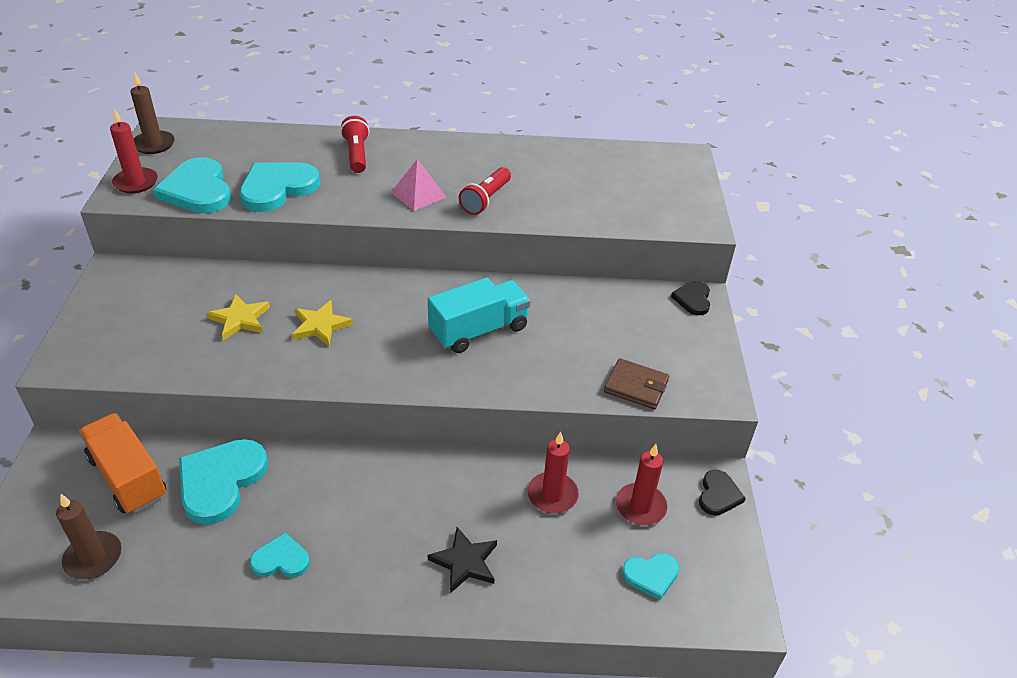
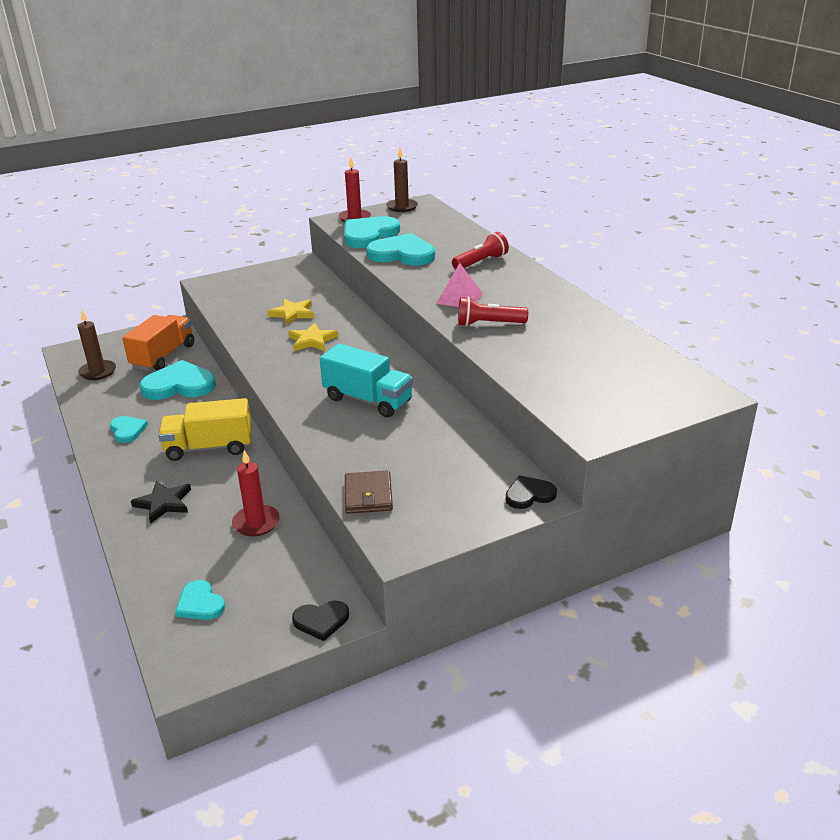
camera: 65 degrees right, 10 degrees down
red candle [616,444,667,525] -> none
none -> yellow truck [158,398,252,461]

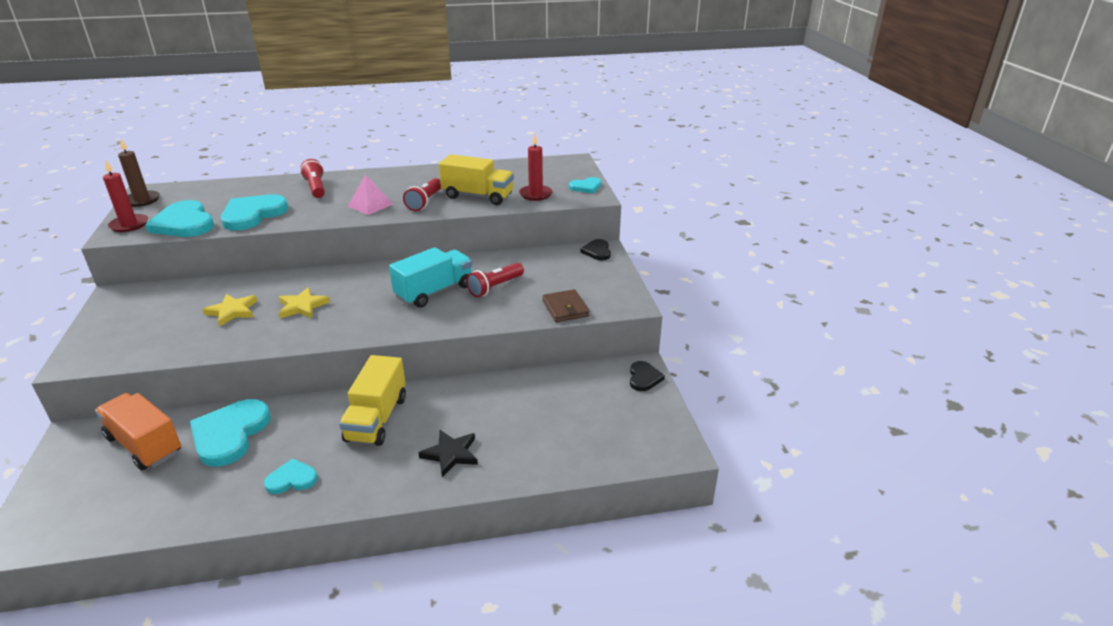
camera: 75 degrees left, 0 degrees up
brown candle [78,311,116,380] -> none
turquoise heart [175,580,225,620] -> turquoise heart moved to [569,177,601,193]
red candle [232,450,280,536] -> red candle moved to [519,134,552,201]
brown wallet [345,470,393,514] -> brown wallet turned 60 degrees clockwise [542,289,589,322]
none -> yellow truck [439,154,514,205]
none -> red flashlight [466,263,524,297]

